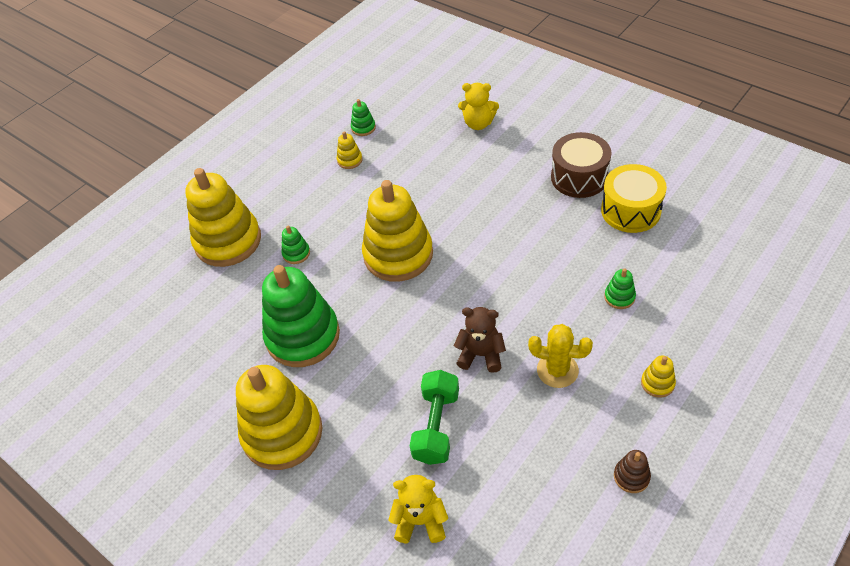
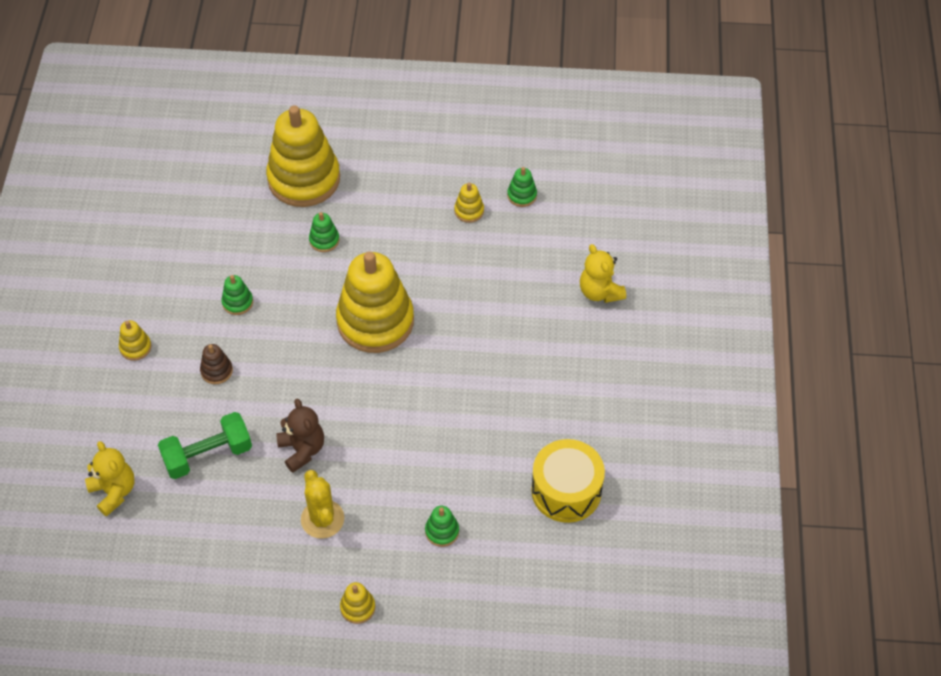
camera: 50 degrees right, 5 degrees up
yellow stacking toy [236,365,323,470] -> yellow stacking toy [119,320,152,361], size x0.40
green stacking toy [262,265,340,367] -> green stacking toy [221,275,253,315], size x0.40
brown drum [551,132,612,198] -> none
brown stacking toy [614,450,651,493] -> brown stacking toy moved to [200,344,233,384]

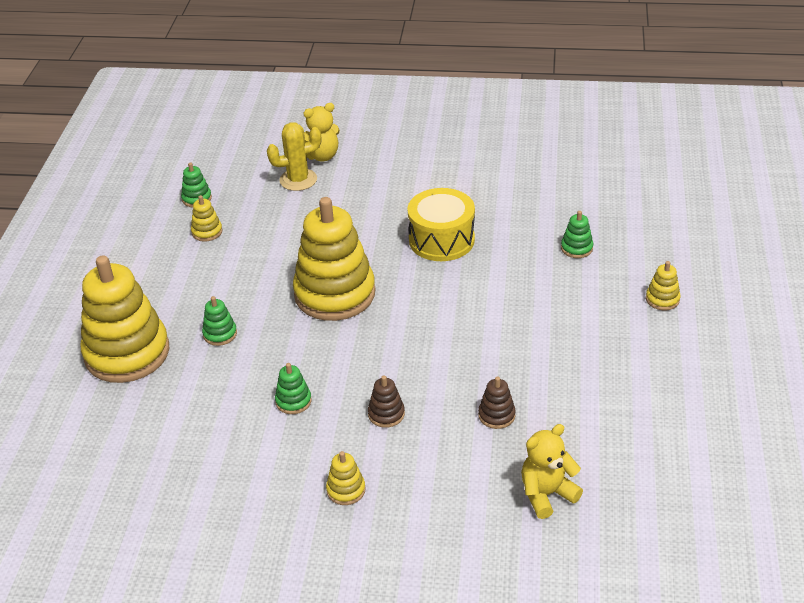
camera: 85 degrees left, 15 degrees down
green dumbbell [158,412,252,479] -> brown stacking toy [478,376,516,429]
brown teddy bear [276,399,324,473] -> none
yellow cactus [301,470,344,539] -> yellow cactus moved to [267,122,321,191]
yellow drum [531,439,605,523] -> yellow drum moved to [407,188,475,261]

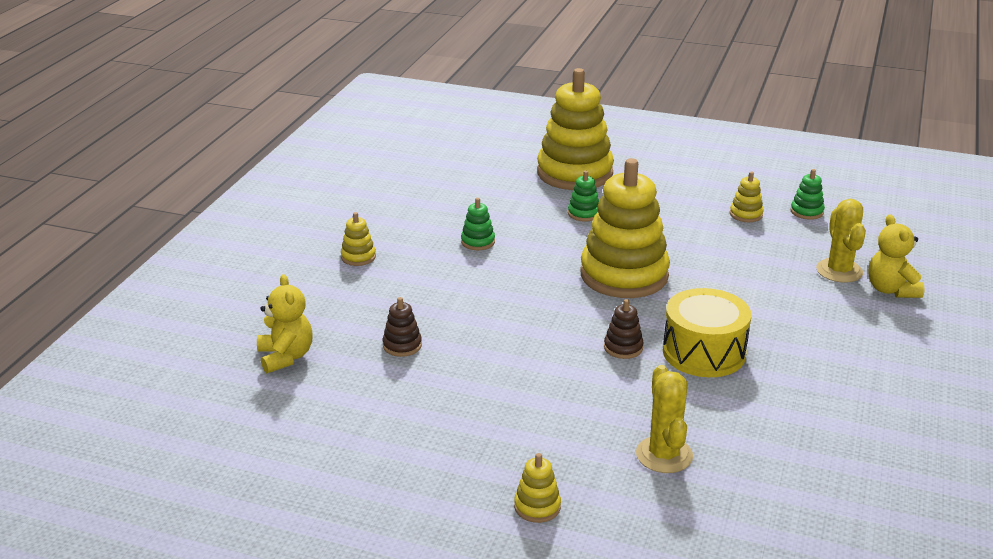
camera: 100 degrees right, 10 degrees down
brown stacking toy [368,376,405,428] -> brown stacking toy moved to [604,299,644,359]
green stacking toy [561,211,593,258] -> yellow cactus [636,365,693,473]

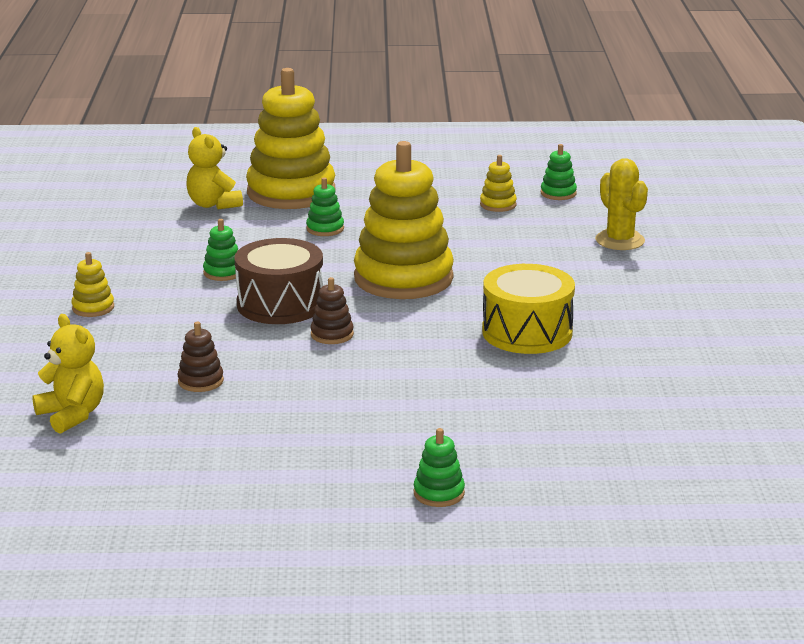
camera: 20 degrees left, 5 degrees down
yellow stacking toy [514,453,561,523] -> green stacking toy [414,428,465,507]
brown stacking toy [604,299,644,359] -> brown stacking toy moved to [310,277,354,344]
yellow cactus [636,365,693,473] -> none
yellow teddy bear [869,214,925,298] -> yellow teddy bear moved to [186,127,243,210]
none -> brown drum [234,238,323,324]

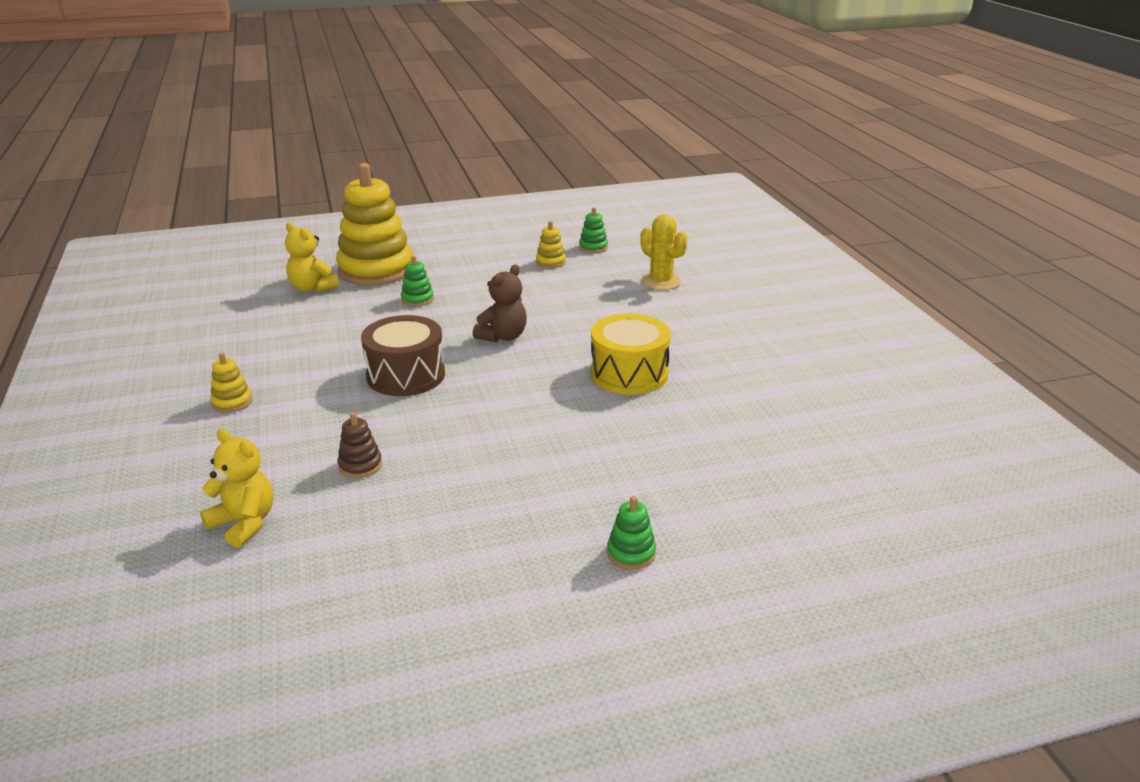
camera: 15 degrees left, 5 degrees up
green stacking toy [203,219,238,281] -> none
brown stacking toy [310,277,354,344] -> none
yellow stacking toy [354,141,454,299] -> brown teddy bear [473,264,527,342]

